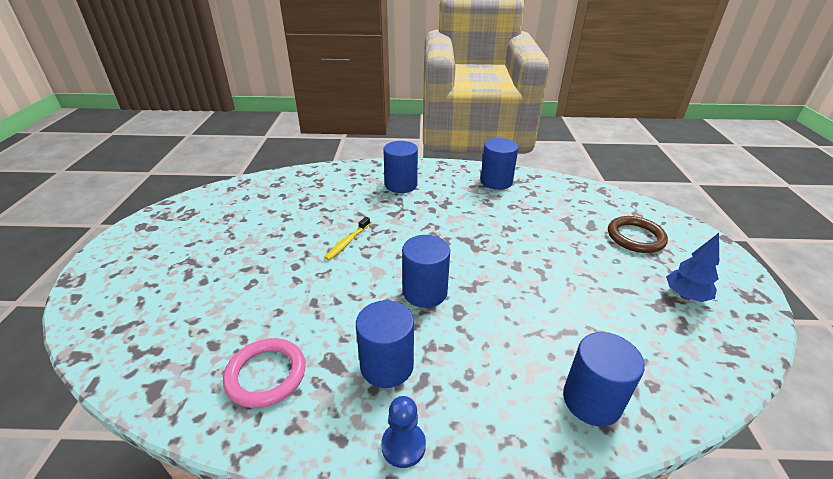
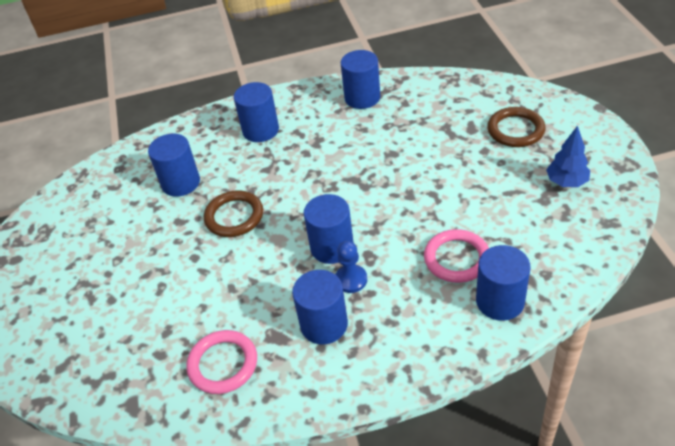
camera: 10 degrees left, 10 degrees up
yellow toothbrush [324,217,370,260] -> brown ring [204,190,263,237]
blue pawn [381,396,426,468] -> blue pawn moved to [335,241,367,293]
none -> blue cylinder [148,134,200,197]
none -> pink ring [424,229,489,283]

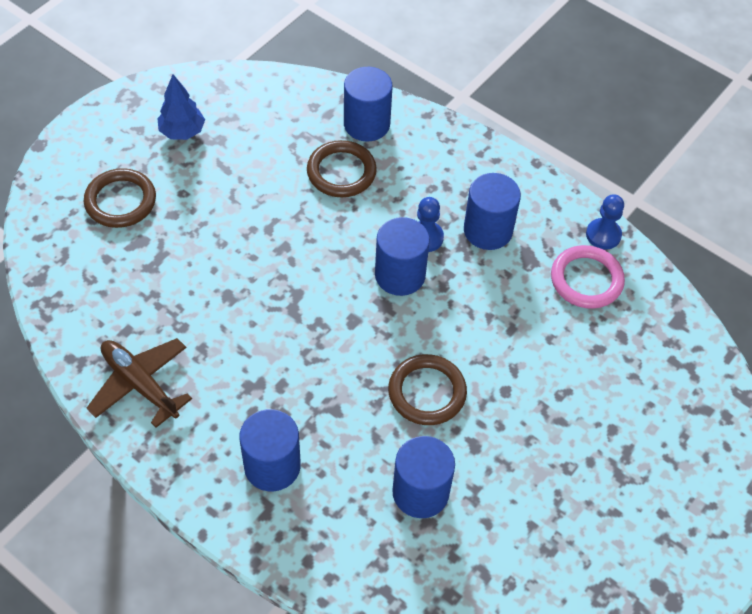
camera: 135 degrees left, 10 degrees up
blue cylinder [341,50,380,109] -> brown plane [87,338,192,428]
pink ring [424,229,489,283] -> brown ring [307,140,377,197]
none -> blue pawn [586,194,624,250]

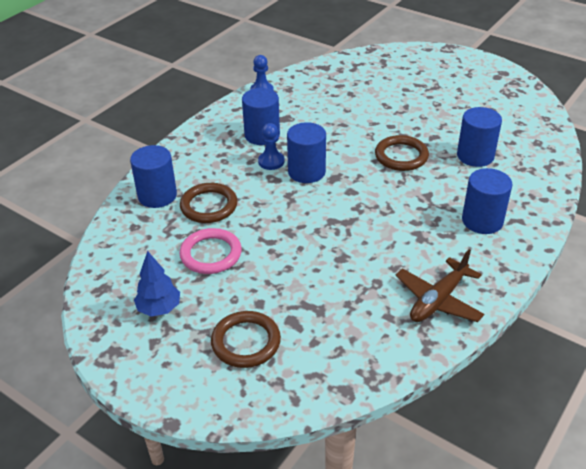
camera: 90 degrees left, 15 degrees down
pink ring [551,245,625,309] -> pink ring moved to [179,228,242,274]

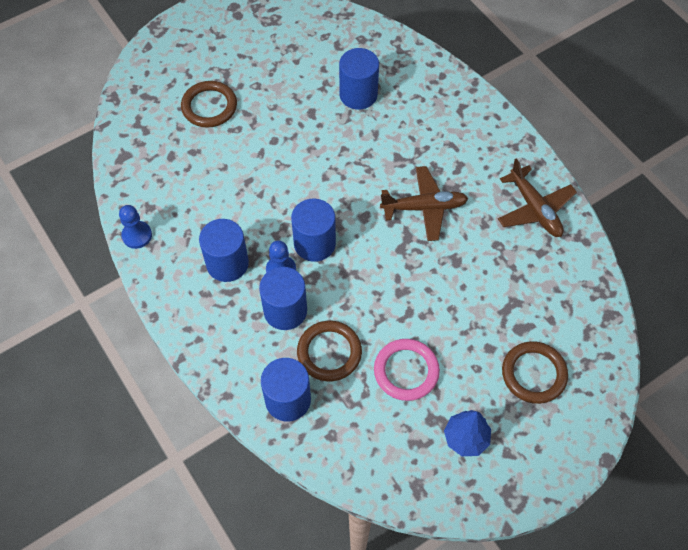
camera: 70 degrees left, 20 degrees up
brown ring [375,135,429,171] -> brown ring moved to [181,81,237,128]
blue cylinder [462,168,512,234] -> blue cylinder moved to [259,267,307,330]
none -> brown plane [380,166,468,241]

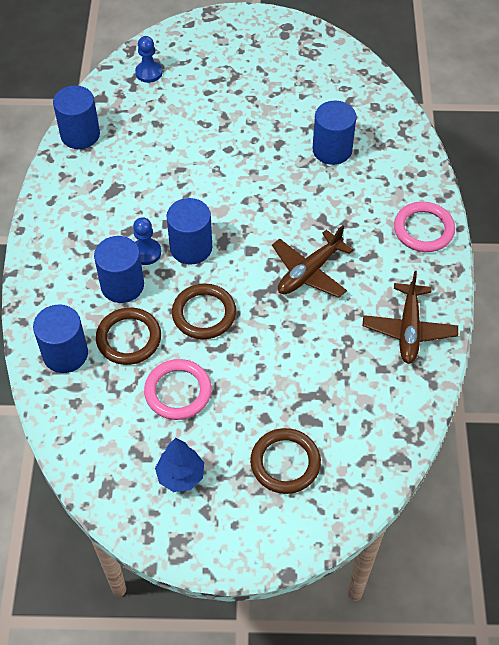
camera: 35 degrees right, 5 degrees down
blue pawn [119,205,152,249] -> blue pawn moved to [135,36,162,83]
brown ring [181,81,237,128] -> brown ring moved to [172,283,236,339]
blue cylinder [199,219,249,282] -> blue cylinder moved to [53,85,100,149]
brown plane [380,166,468,241] -> brown plane turned 105 degrees clockwise [272,225,353,298]
none -> pink ring [394,202,455,252]

